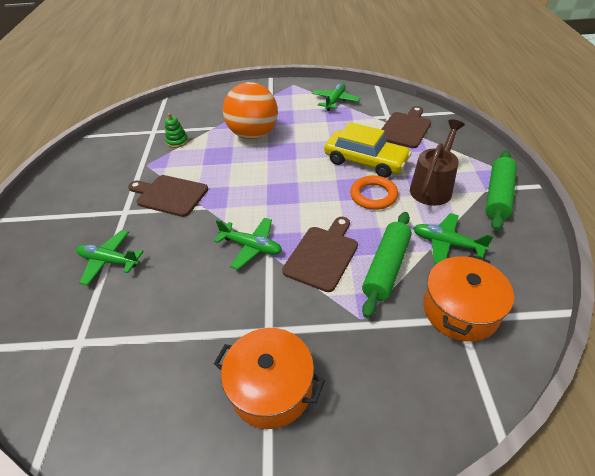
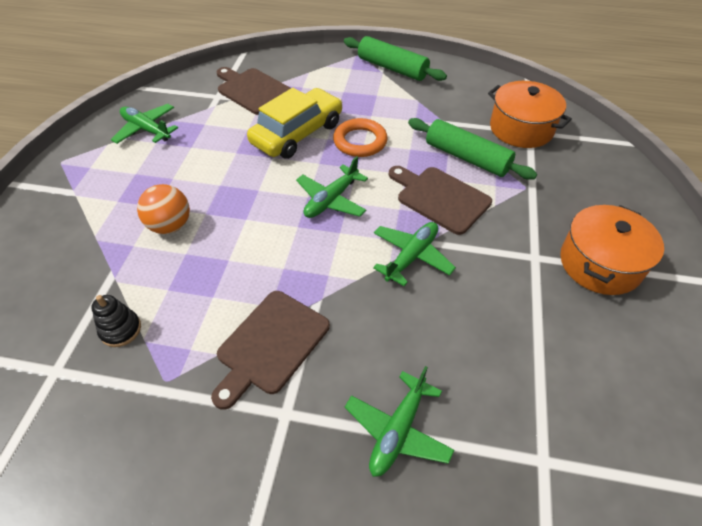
camera: 80 degrees left, 5 degrees up
green stacking toy [165,113,188,148] -> black stacking toy [91,295,141,347]
orange ball [223,82,278,139] -> orange ball [137,184,190,234], size x0.57
brown watering can [410,119,465,206] -> none
green plane [413,213,494,264] -> green plane moved to [296,156,368,218]

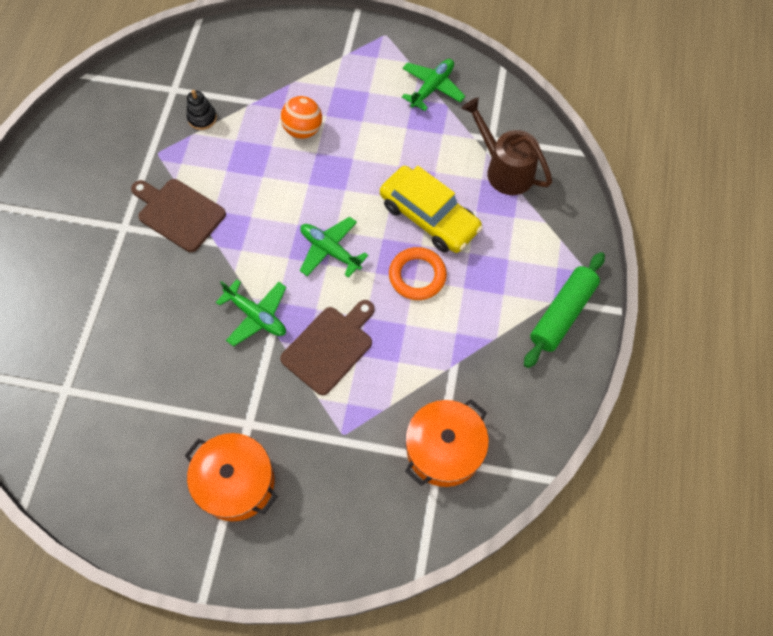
camera: 90 degrees right, 15 degrees up
brown cutting board [217,67,291,115] -> brown watering can [461,98,552,195]
green plane [345,366,454,477] -> none
green rolling pin [408,118,537,180] -> none

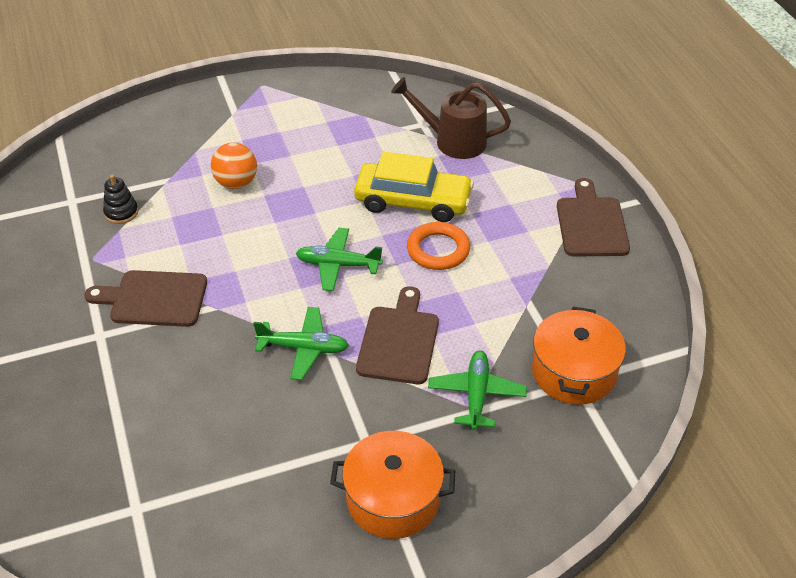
camera: 30 degrees left, 20 degrees down
green plane [402,59,465,111] -> green plane moved to [428,351,527,430]
green rolling pin [524,252,605,368] -> brown cutting board [557,178,630,257]

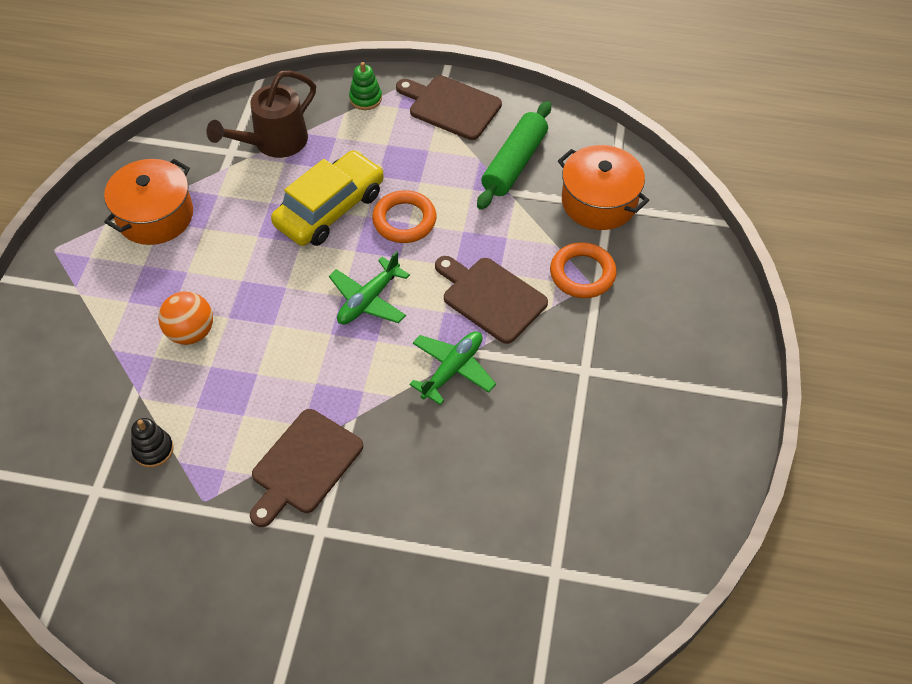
camera: 60 degrees left, 10 degrees up
orange pot [330,431,455,539] -> orange pot moved to [104,159,193,245]
green plane [428,351,527,430] -> orange ring [550,242,617,298]
none -> green stacking toy [349,62,382,110]
none -> green rolling pin [477,101,551,210]

